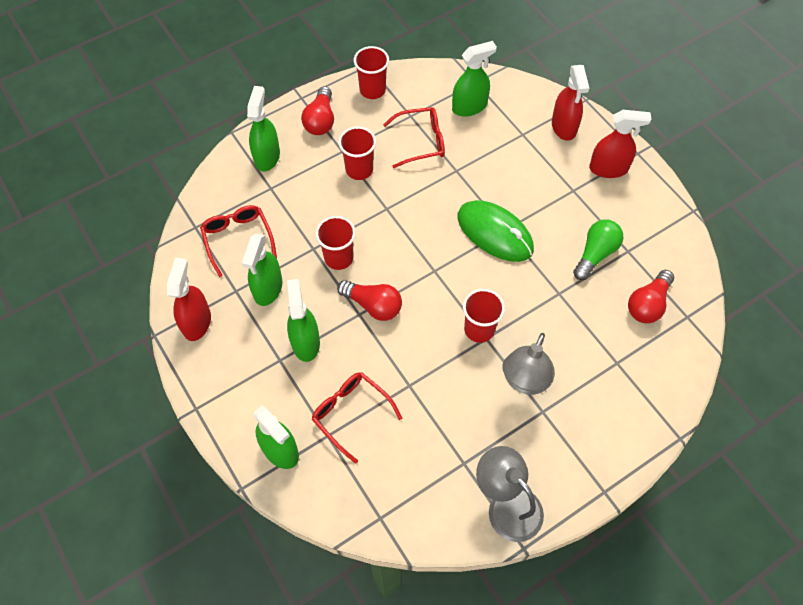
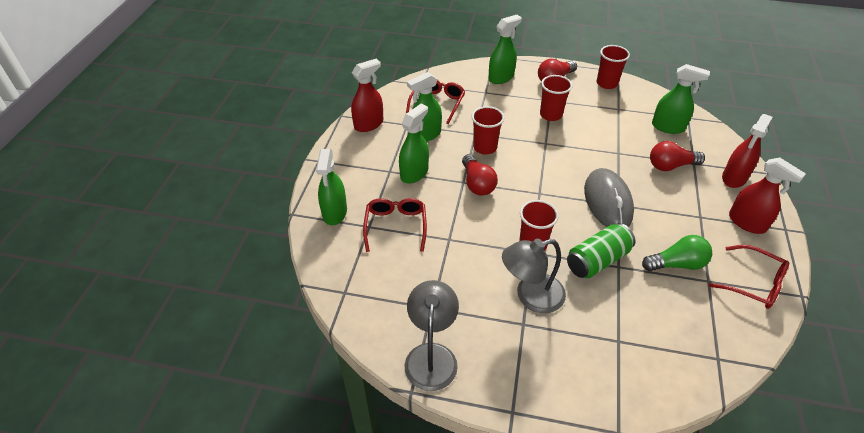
camera: 45 degrees right, 15 degrees down
red glasses [383,107,445,168] -> red glasses moved to [709,245,789,309]
green mouse [457,200,534,262] -> grey mouse [584,168,634,227]
red light bulb [628,270,674,323] -> red light bulb moved to [650,141,705,171]
none -> green can [567,223,635,278]

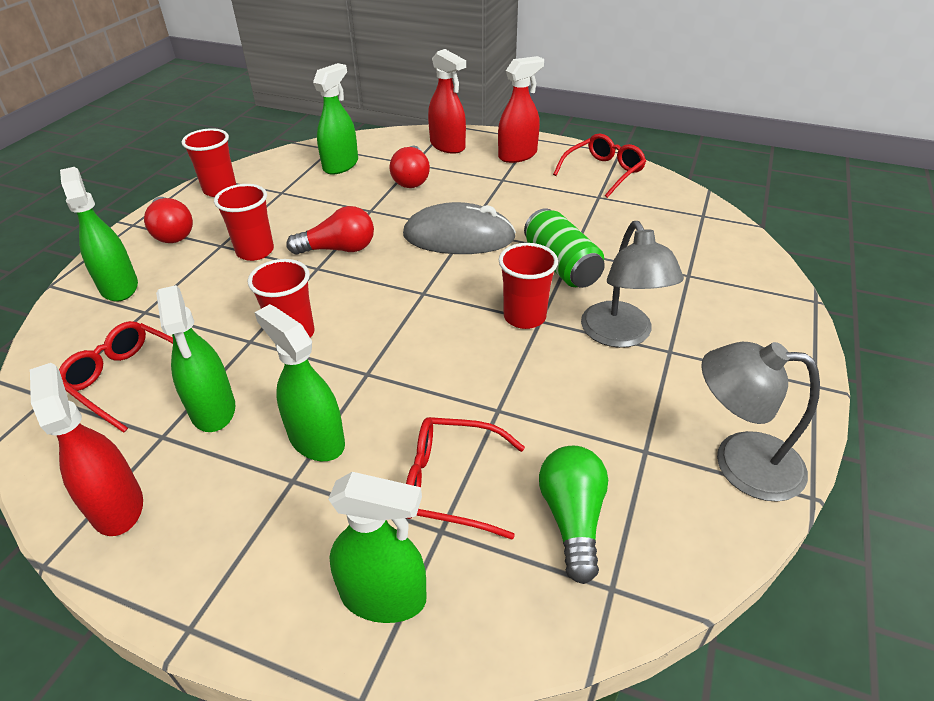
camera: 80 degrees left, 5 degrees down
red light bulb [462,154,498,196] -> red light bulb moved to [286,206,374,255]
green light bulb [642,235,712,271] -> green light bulb moved to [539,446,608,584]

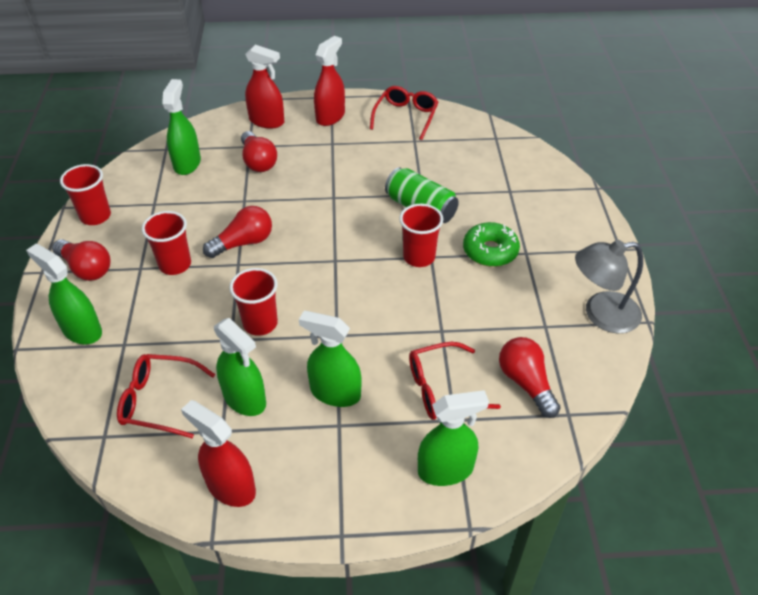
camera: 25 degrees left, 5 degrees up
grey mouse [403,202,516,254] -> none
green light bulb [539,446,608,584] -> red light bulb [499,337,560,418]
grey lamp [581,221,684,348] -> green donut [463,222,520,267]

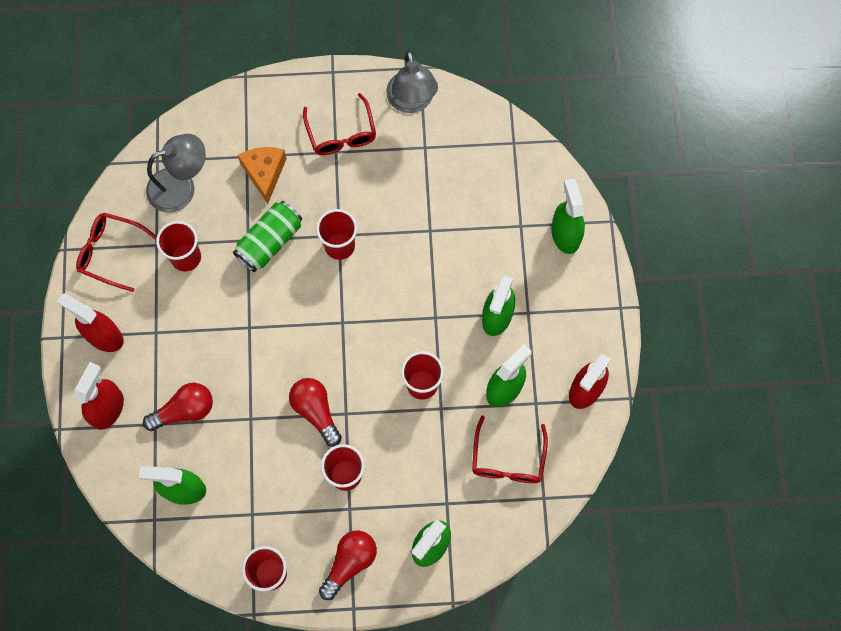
camera: 90 degrees left, 25 degrees up
red glasses [409,342,501,420] -> red glasses moved to [303,93,376,155]
green donut [463,222,520,267] -> none
red light bulb [499,337,560,418] -> none
none -> grey lamp [146,134,206,212]
none -> red cup [156,221,201,271]
none -> orange cheese [238,147,287,204]

